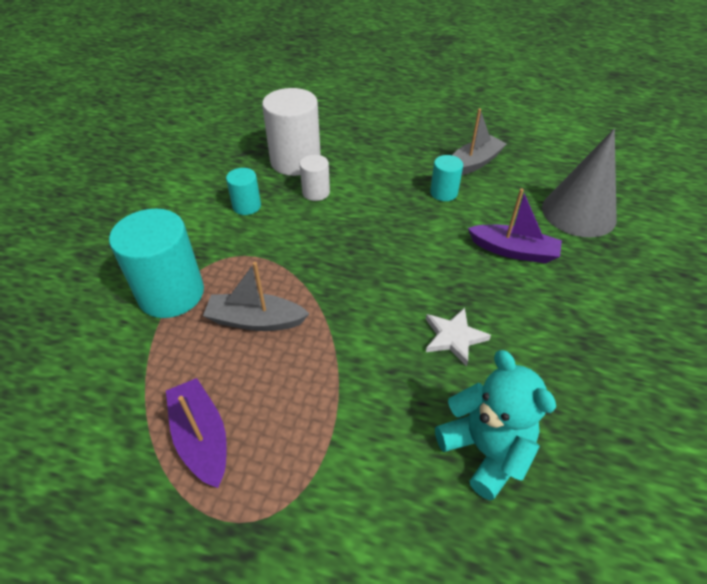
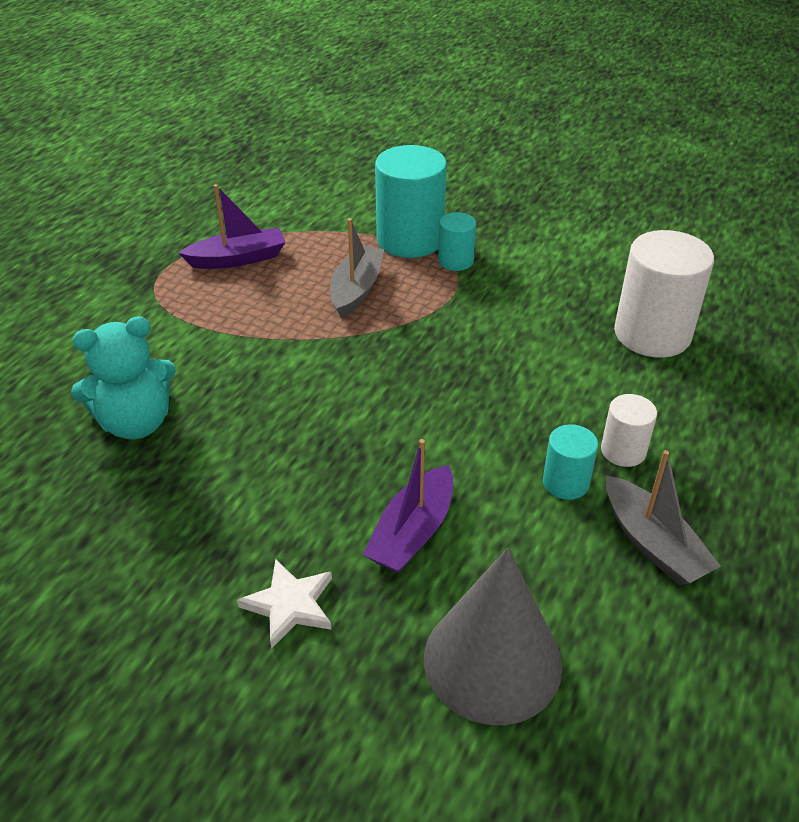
camera: 100 degrees right, 5 degrees down
turquoise cylinder [226,168,261,215] -> turquoise cylinder moved to [438,212,476,271]
white cylinder [300,155,330,201] -> white cylinder moved to [601,394,657,467]
white star [426,308,491,366] -> white star moved to [237,559,332,649]

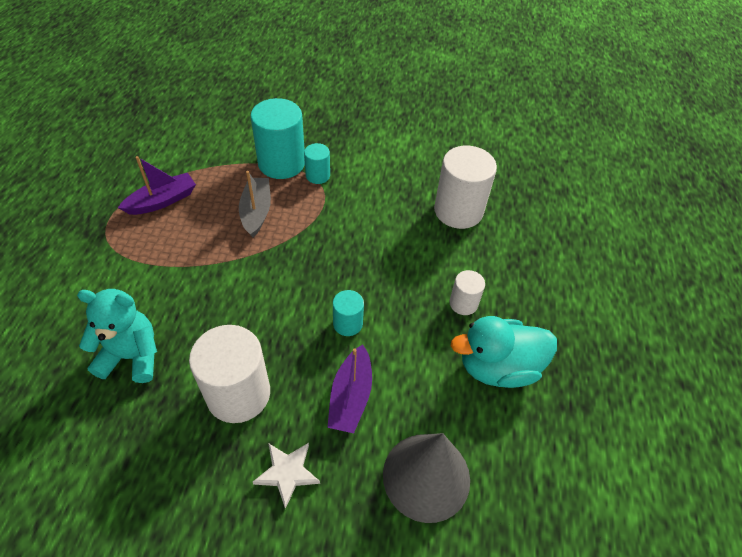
camera: 20 degrees left, 10 degrees up
turquoise teddy bear [71,316,176,440] -> turquoise teddy bear turned 135 degrees counterclockwise [77,289,157,383]
turquoise cylinder [543,424,598,500] -> turquoise cylinder moved to [333,290,364,336]
grey boat [606,450,721,586] -> turquoise duck [451,316,557,388]
none -> white cylinder [189,325,270,423]

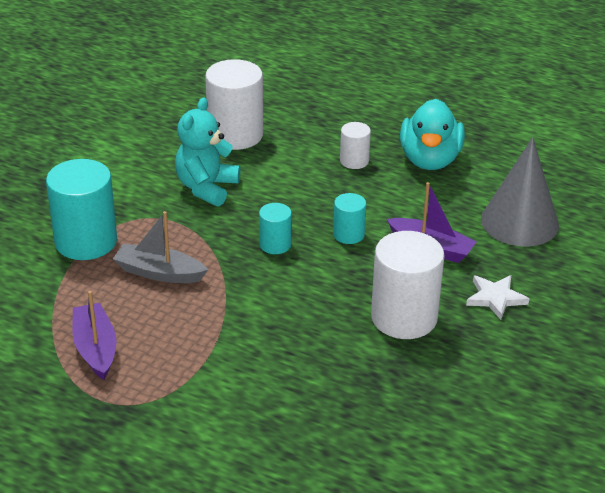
camera: 70 degrees left, 15 degrees down
turquoise teddy bear [77,289,157,383] -> turquoise teddy bear moved to [175,97,240,206]
turquoise cylinder [304,143,330,184] -> turquoise cylinder moved to [259,203,292,254]

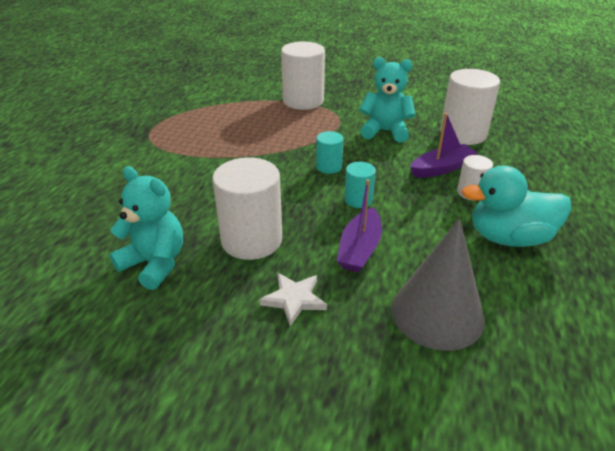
camera: 80 degrees right, 0 degrees up
turquoise cylinder [46,159,117,260] -> white cylinder [281,41,325,110]
purple boat [72,291,117,380] -> purple boat moved to [410,113,478,178]
grey boat [113,211,208,283] -> none
none -> turquoise teddy bear [109,166,183,290]

